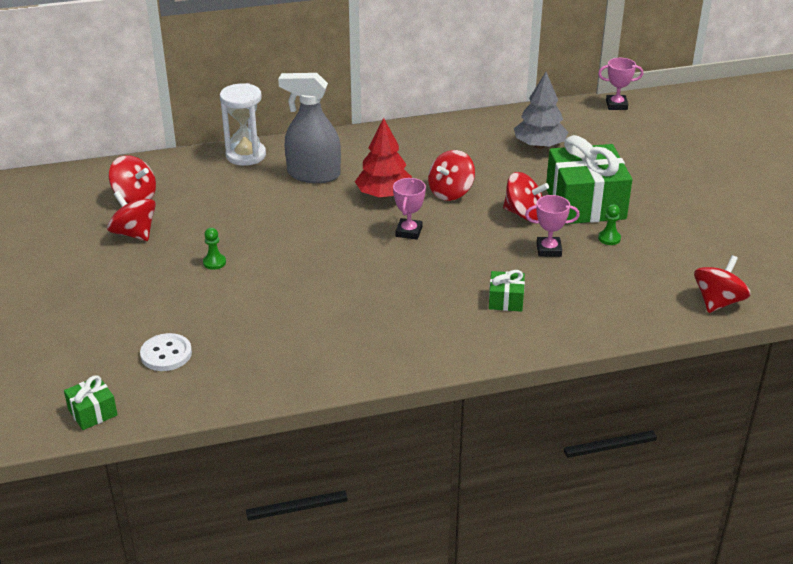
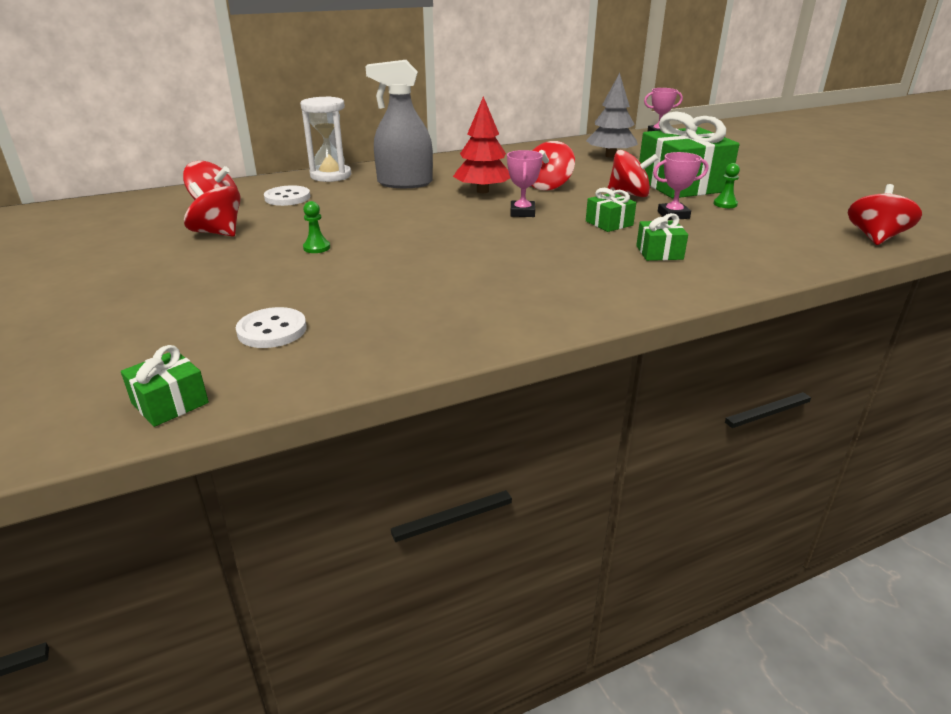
camera: 10 degrees left, 5 degrees down
none -> white button [264,185,310,206]
none -> green gift [586,188,636,232]

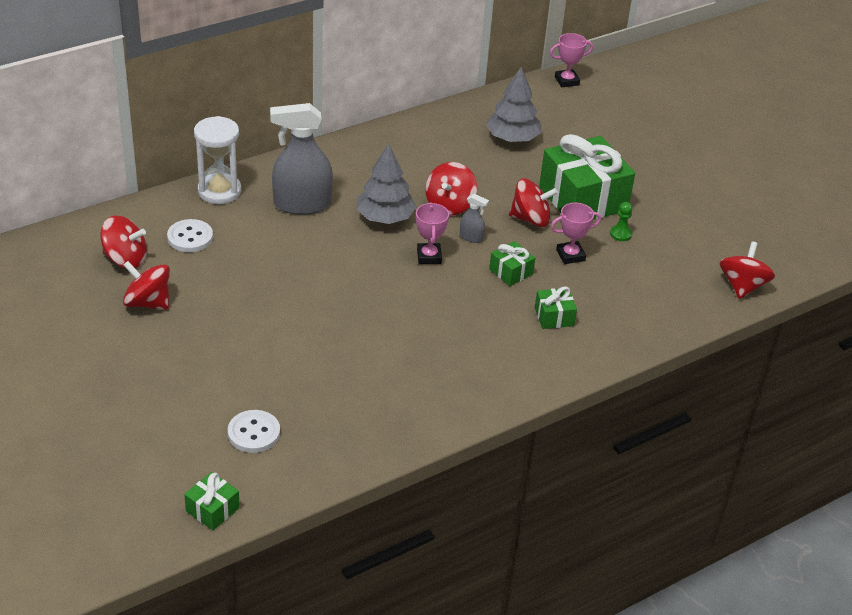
camera: 10 degrees left, 10 degrees up
green pawn [303,201,330,253] -> none
red tree [453,96,510,193] -> grey tree [356,144,416,224]
none -> grey spray bottle [460,194,489,243]

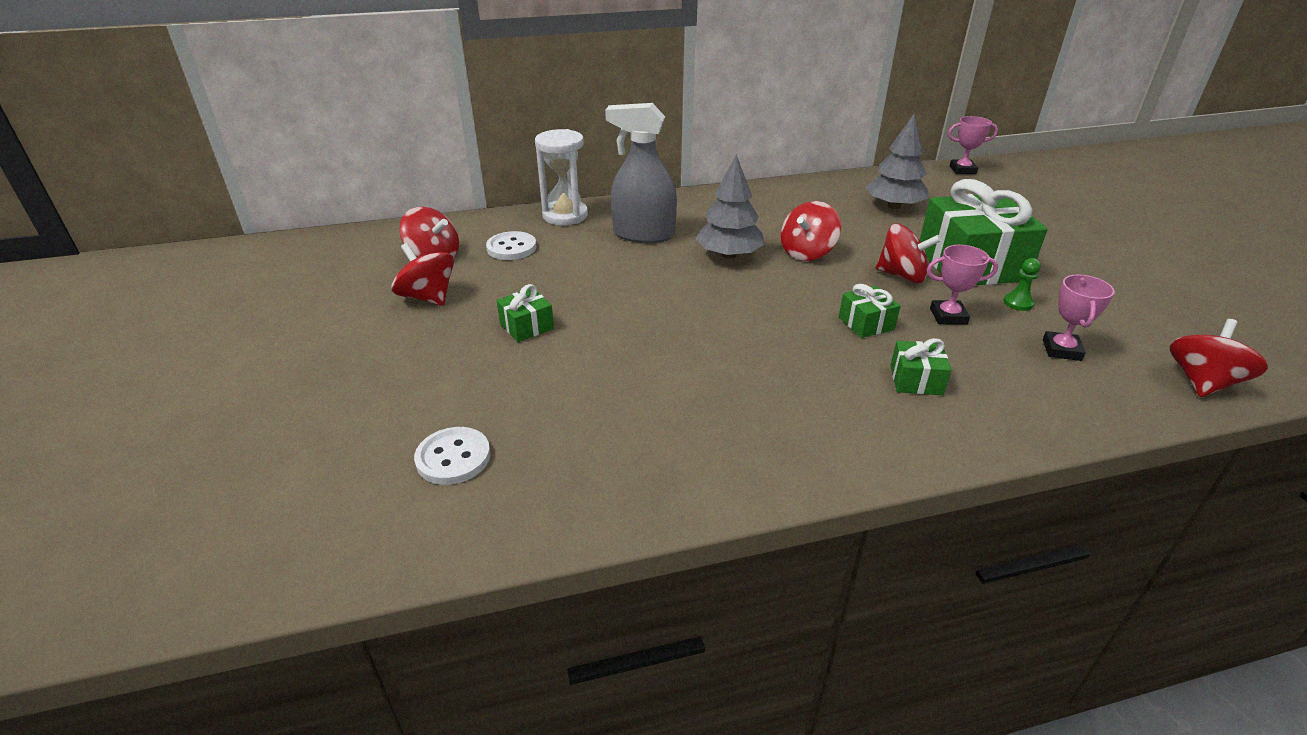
camera: 20 degrees right, 5 degrees down
green gift [184,472,240,530] -> green gift moved to [496,284,554,342]
pink trophy [416,202,449,264] -> pink trophy moved to [1043,275,1115,361]
grey spray bottle [460,194,489,243] -> none

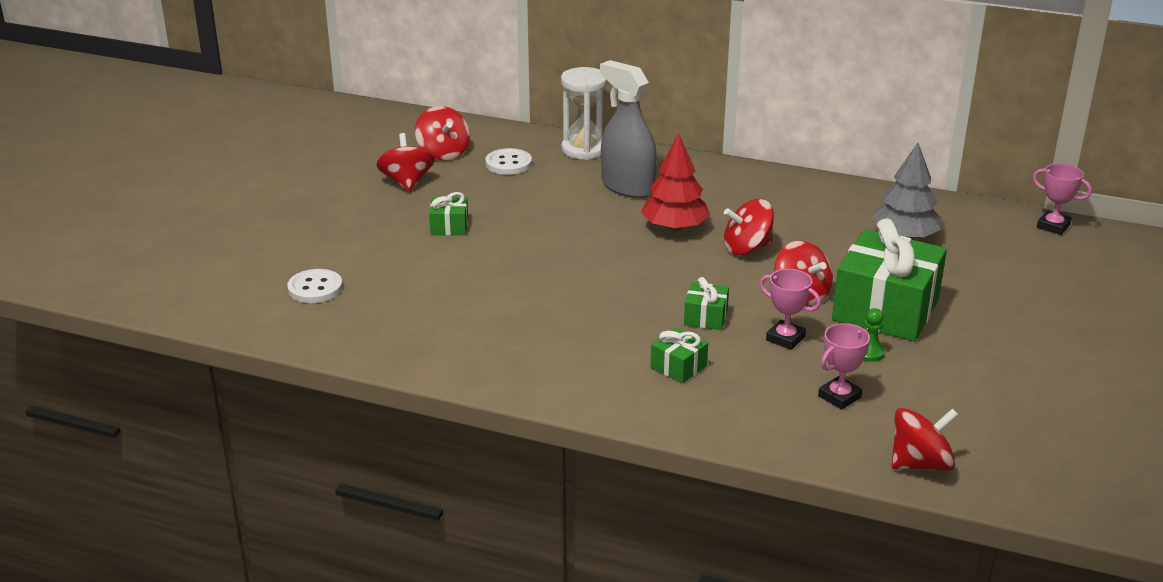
camera: 35 degrees right, 5 degrees down
grey tree [695,154,765,259] -> red tree [641,133,710,231]

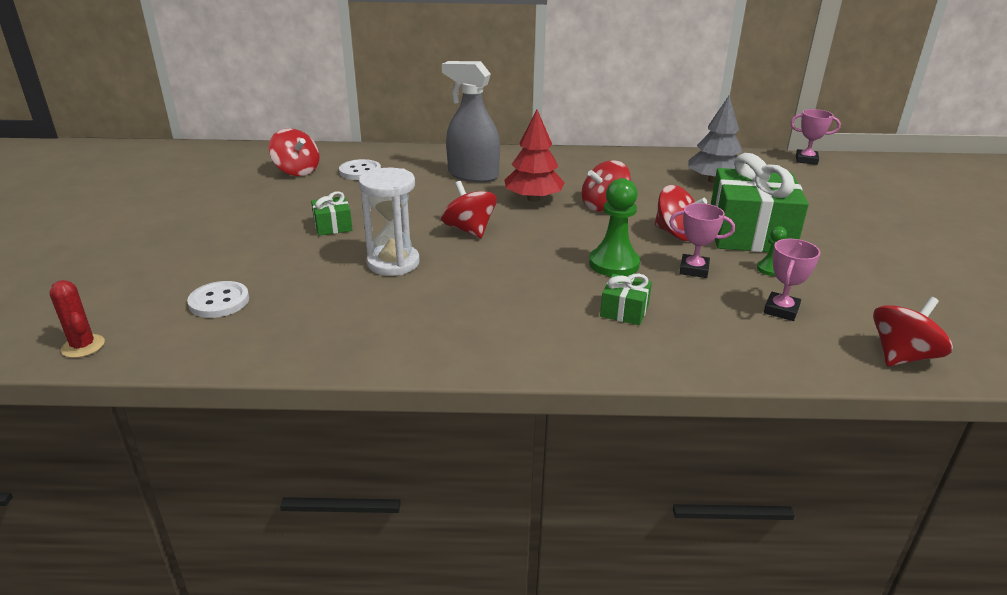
camera: 20 degrees left, 0 degrees up
red spinning top [376,133,435,192] -> red spinning top moved to [441,181,497,238]
white hourglass [561,67,608,160] -> white hourglass moved to [359,168,419,276]
green gift [684,277,729,330] -> green pawn [589,178,640,276]
none -> red cactus [49,280,105,358]

